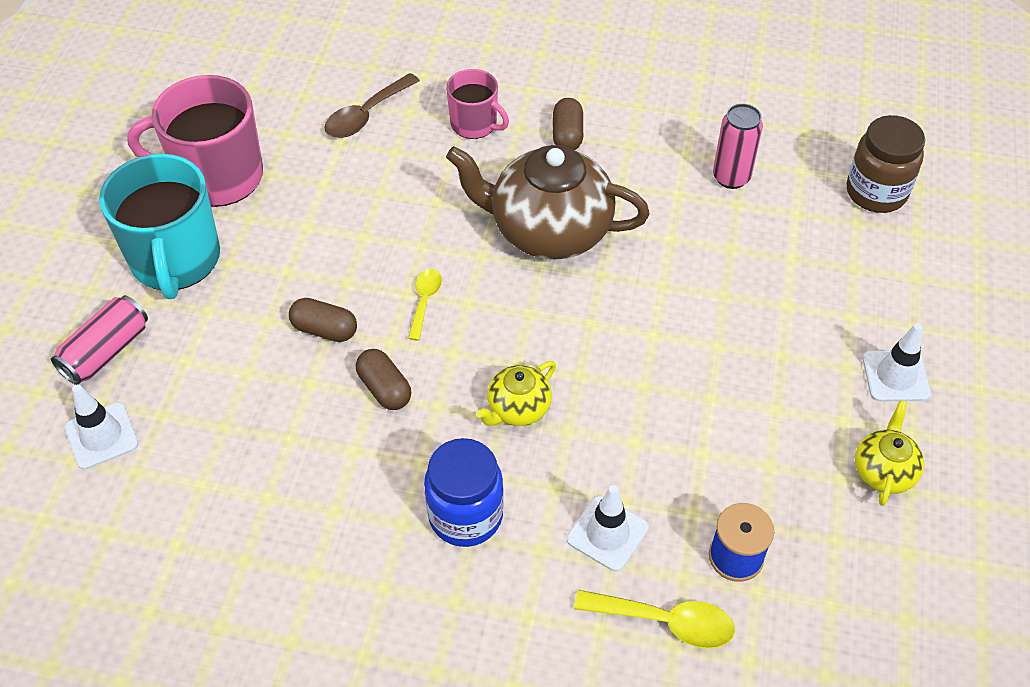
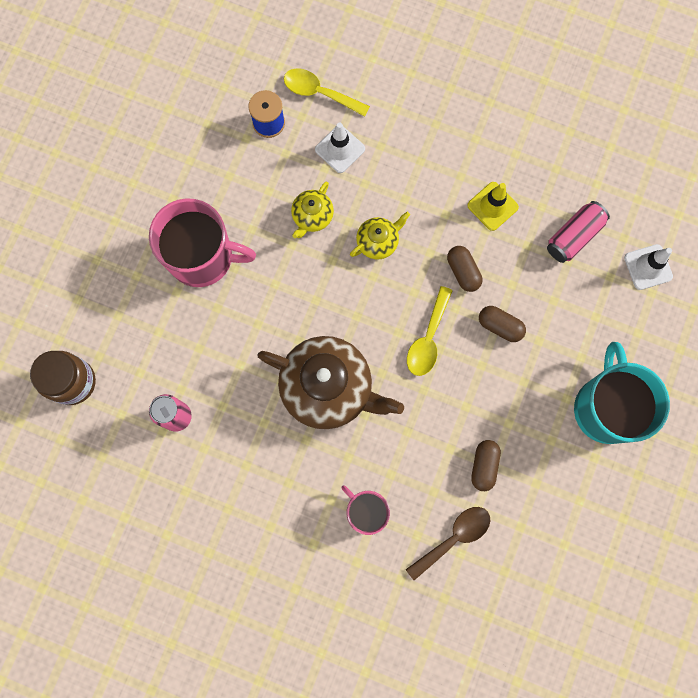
camera: 170 degrees left, 25 degrees up
pink can [51,295,148,385] -> pink can moved to [547,201,610,263]
pink mug [127,75,263,207] -> pink mug moved to [149,198,256,287]
yellow spoon [408,269,442,341] -> yellow spoon [407,286,453,376], size x1.56
blue jar [424,438,504,547] -> none
brown capsule [553,98,583,150] -> brown capsule moved to [471,440,501,491]
yellow teapot [855,400,924,506] -> yellow teapot moved to [291,181,334,238]
white traffic cone [863,323,931,402] -> none
none -> yellow traffic cone [467,182,519,231]

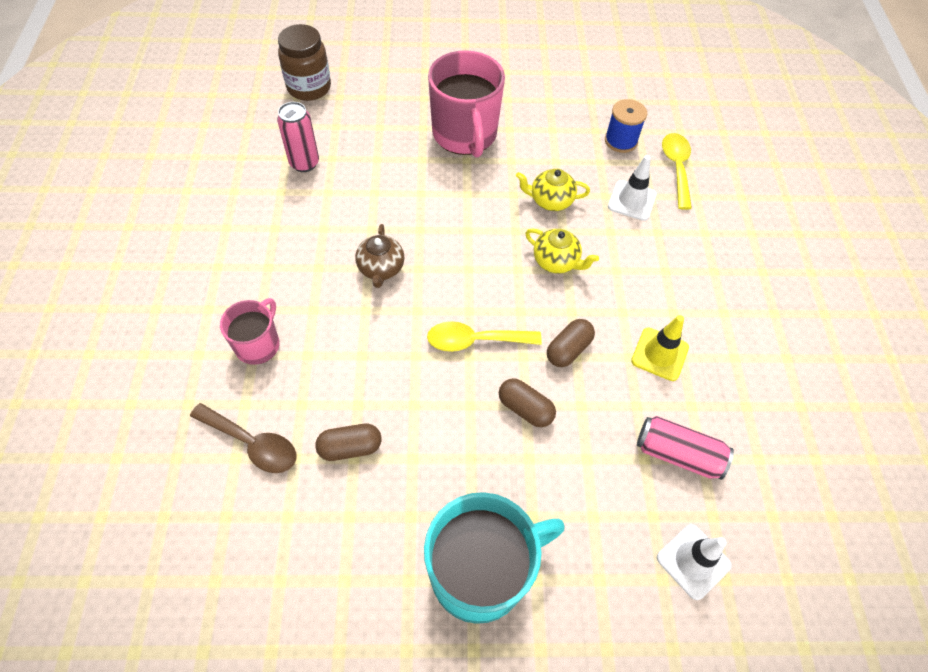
camera: 65 degrees right, 20 degrees down
brown teapot [257,336,404,429] -> brown teapot [355,224,404,288], size x0.48
brown capsule [479,306,526,342] -> brown capsule turned 60 degrees counterclockwise [499,378,556,427]

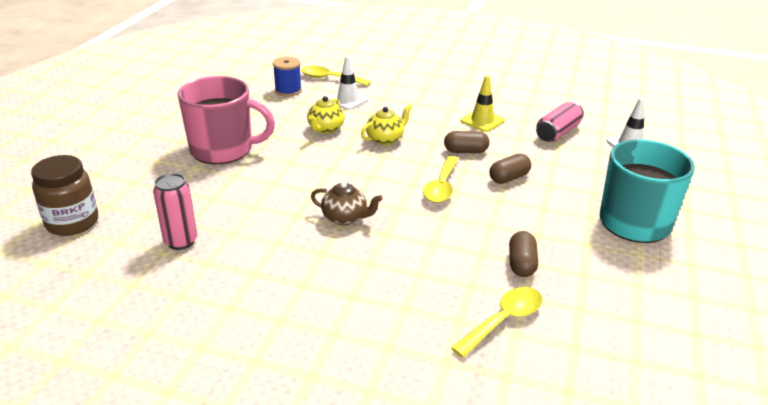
camera: 70 degrees left, 25 degrees down
brown spoon [190,403,296,473] -> yellow spoon [451,287,542,358]
pink mug [220,298,280,365] -> none
brown capsule [547,319,595,367] -> brown capsule turned 60 degrees counterclockwise [444,131,489,153]

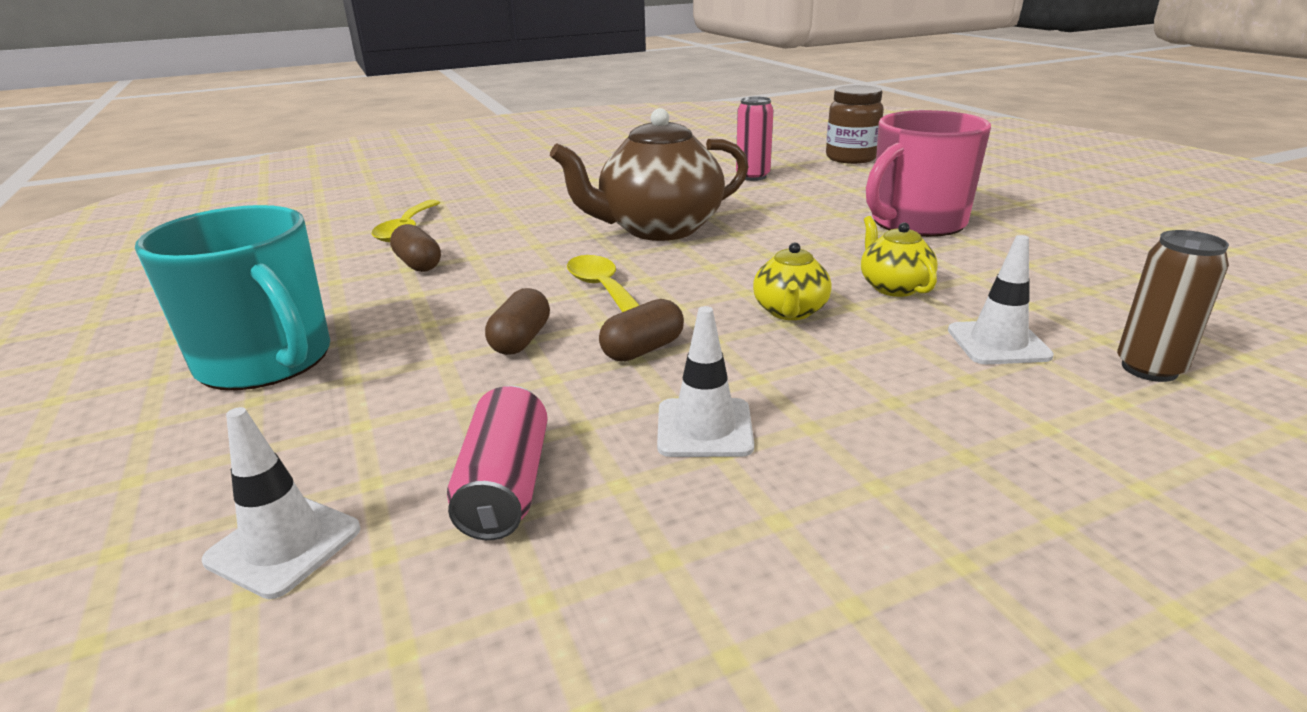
camera: 140 degrees right, 5 degrees down
blue spool [273,57,302,97] -> none
yellow spoon [301,66,371,86] -> brown can [1117,230,1229,382]
brown teapot [311,181,383,225] -> brown teapot [550,108,749,241], size x2.08
yellow traffic cone [461,75,505,132] -> white traffic cone [657,306,754,457]

